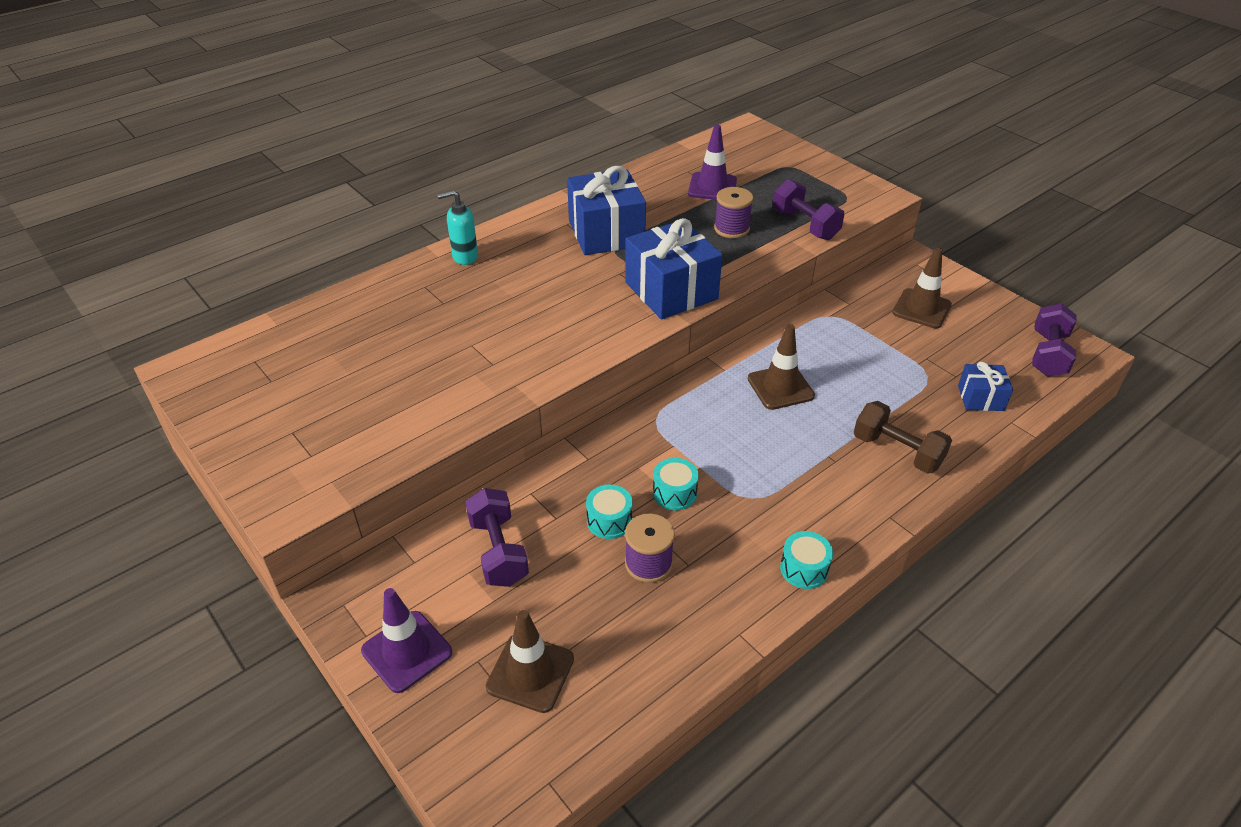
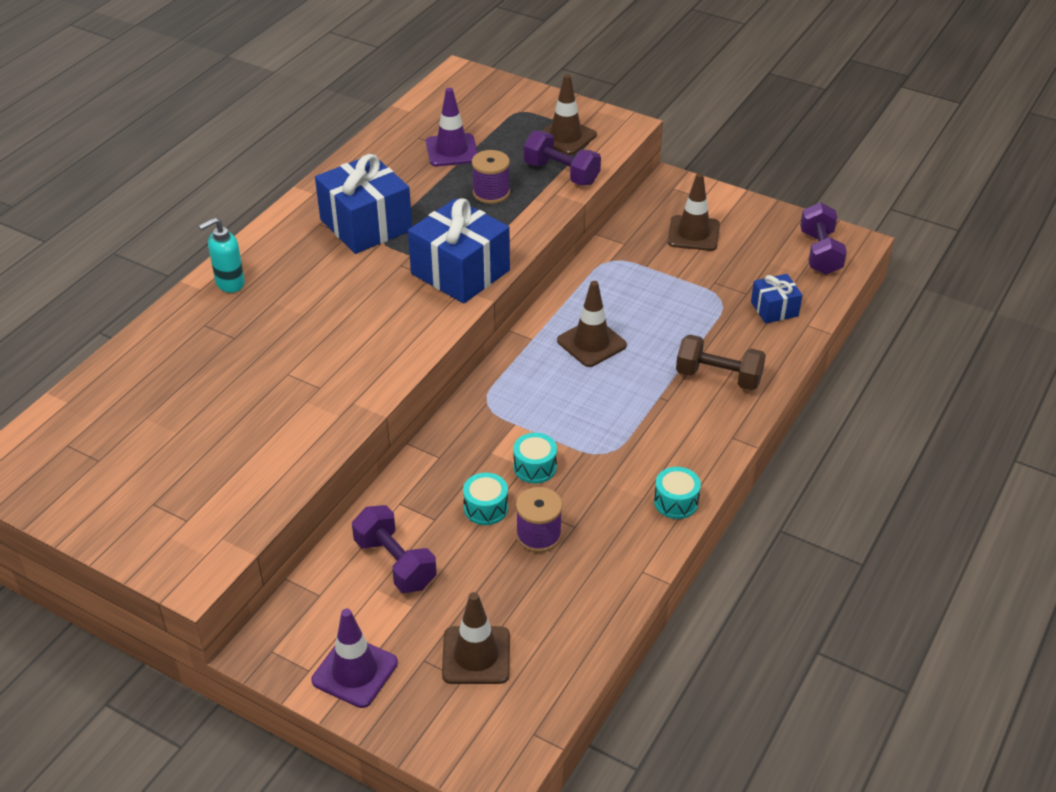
camera: 20 degrees left, 0 degrees up
none -> brown traffic cone [542,74,597,155]

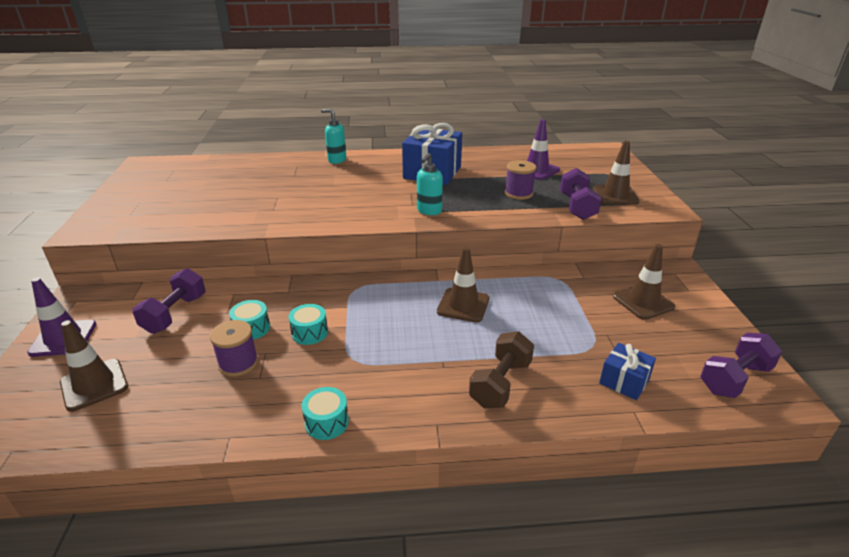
camera: 55 degrees right, 10 degrees down
blue gift [408,198,510,304] -> turquoise soap dispenser [417,153,443,215]
brown dumbbell [676,334,766,390] -> brown dumbbell turned 45 degrees clockwise [469,331,534,408]

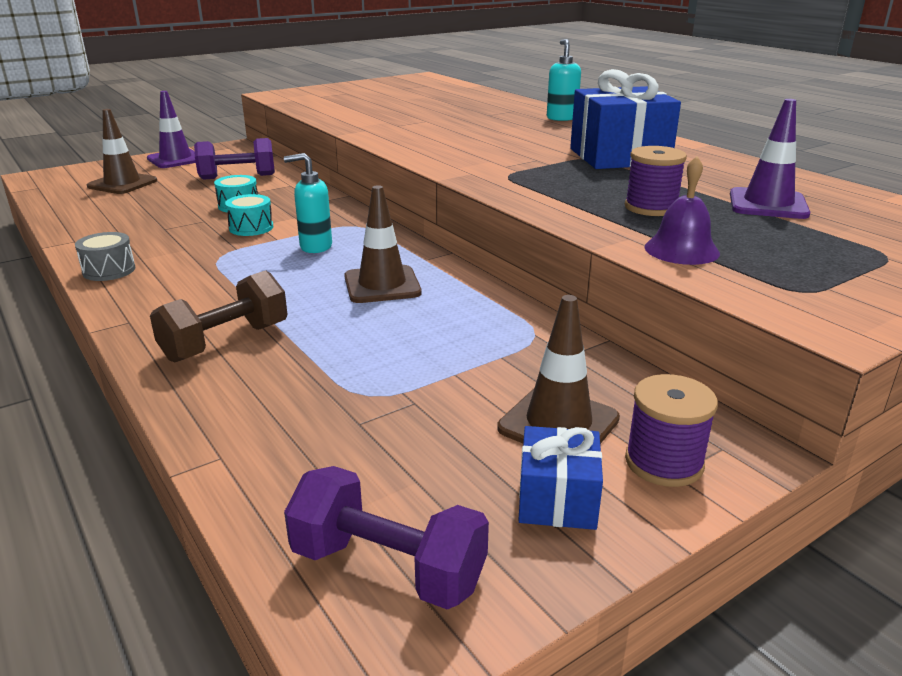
camera: 60 degrees right, 5 degrees down
purple spool [210,320,258,377] -> purple spool moved to [625,374,718,487]
turquoise drum [301,387,349,440] -> grey drum [75,232,136,281]
turquoise soap dispenser [417,153,443,215] -> turquoise soap dispenser moved to [284,153,332,253]
brown dumbbell [469,331,534,408] -> brown dumbbell turned 45 degrees counterclockwise [150,270,288,362]
purple dumbbell [560,168,602,220] -> purple bell [644,156,720,265]
brown traffic cone [593,141,640,205] -> none
blue gift [599,343,656,400] -> blue gift moved to [518,426,603,530]

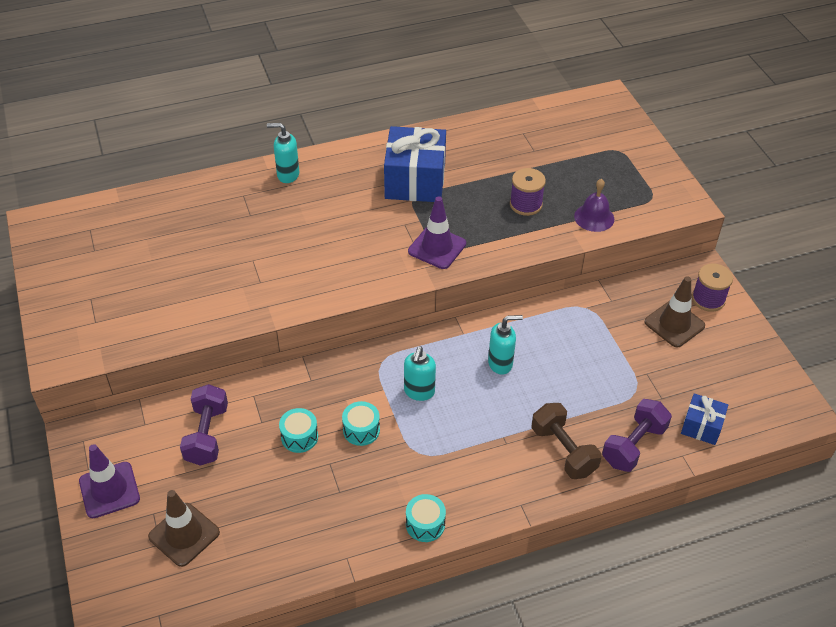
camera: 75 degrees left, 20 degrees up
grey drum [75,232,136,281] -> turquoise drum [406,494,446,542]
purple dumbbell [284,466,489,610] -> purple dumbbell moved to [602,399,672,472]
brown traffic cone [344,185,422,303] -> turquoise soap dispenser [488,315,523,375]
blue gift [518,426,603,530] -> blue gift moved to [681,393,728,445]
purple traffic cone [730,99,810,219] -> purple traffic cone moved to [408,196,466,269]

